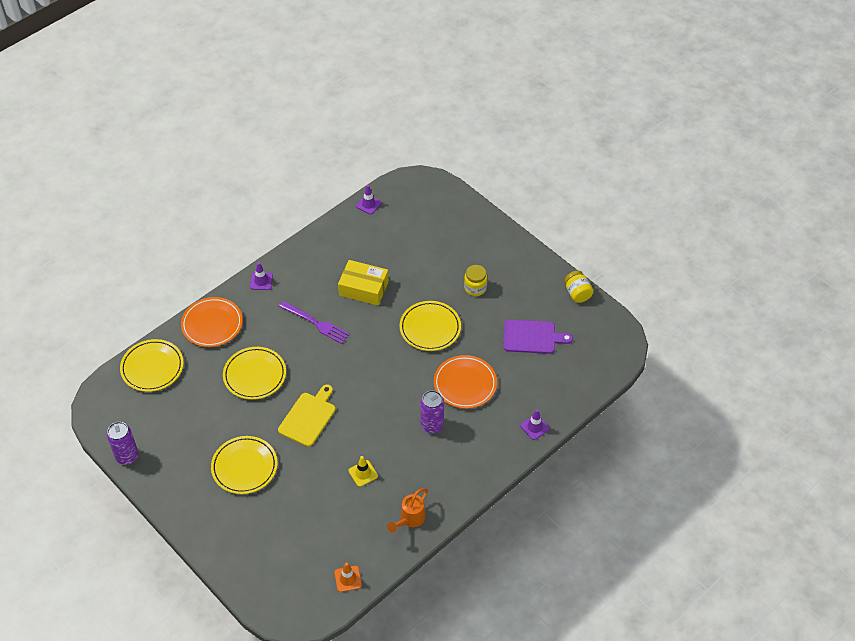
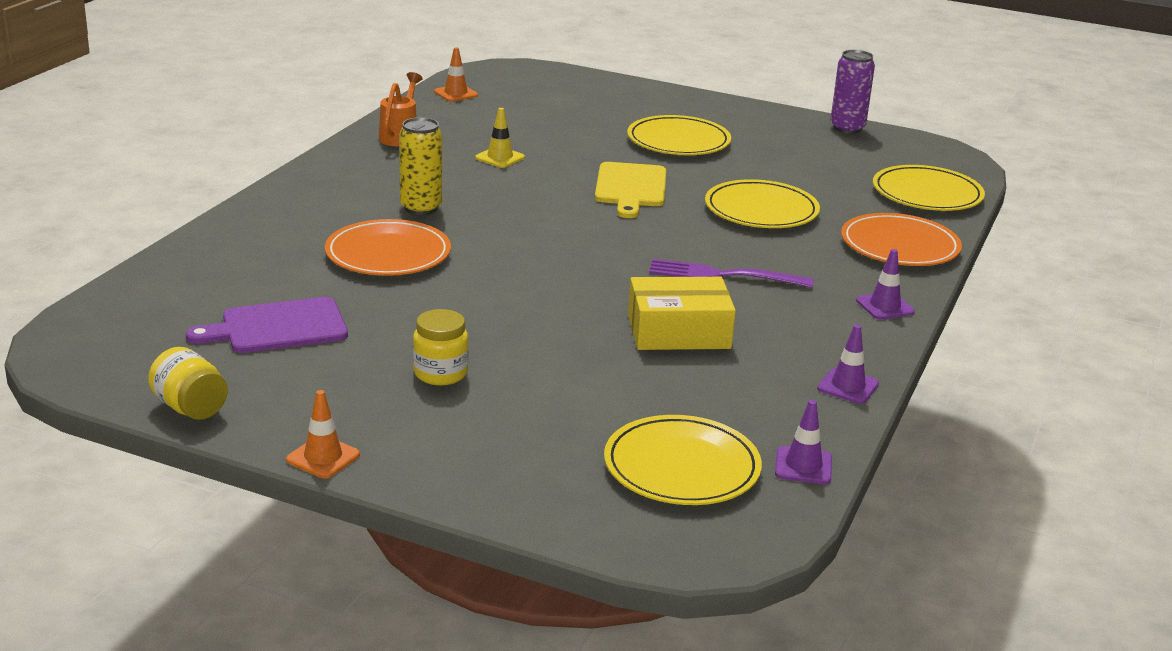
camera: 155 degrees right, 25 degrees down
yellow plate [399,301,461,351] -> yellow plate moved to [604,415,762,505]
purple can [420,390,444,433] -> yellow can [399,117,442,215]
purple traffic cone [520,409,550,440] -> purple traffic cone moved to [817,325,879,404]
none -> orange traffic cone [286,390,360,478]

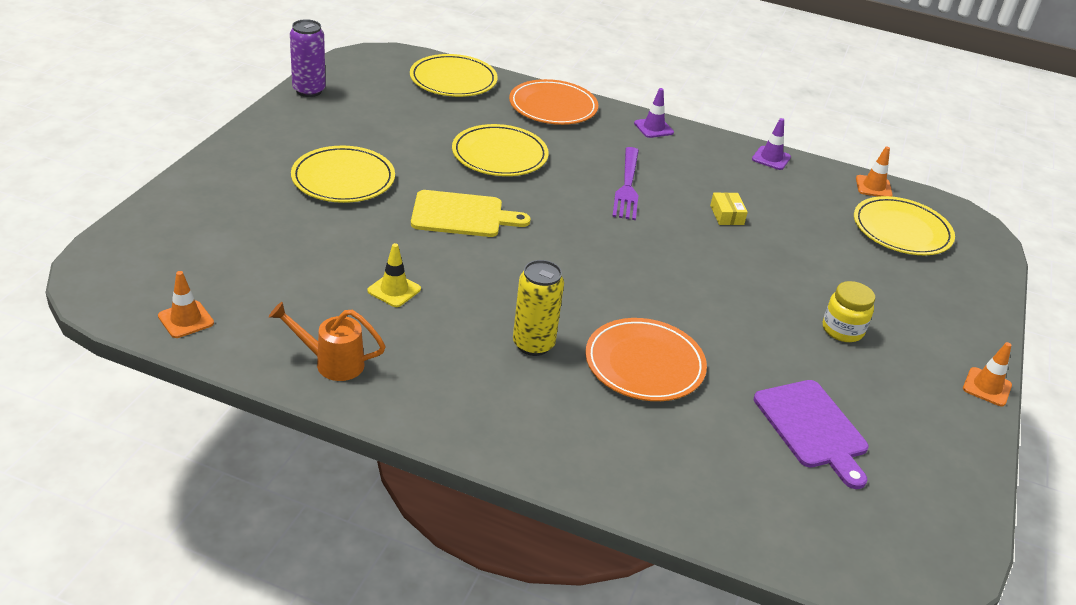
camera: 95 degrees left, 10 degrees up
yellow jar [148,347,228,420] -> none
yellow box [628,277,736,350] -> yellow box [710,192,748,225], size x0.49
purple traffic cone [775,400,832,484] -> orange traffic cone [856,147,893,197]

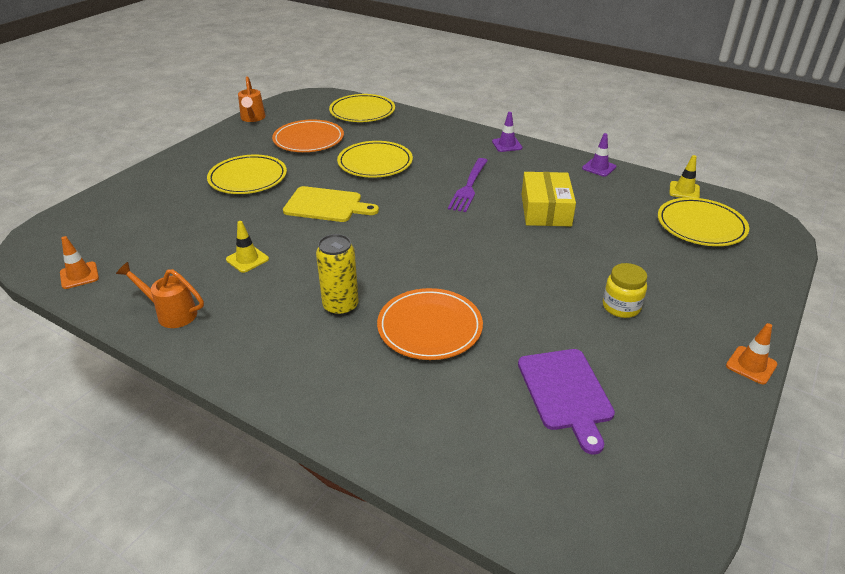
camera: 15 degrees right, 0 degrees up
purple can [290,19,326,97] -> orange watering can [238,76,266,122]
orange plate [509,79,598,125] -> orange plate moved to [272,119,344,152]
yellow box [710,192,748,225] -> yellow box [522,172,576,226], size x2.05
orange traffic cone [856,147,893,197] -> yellow traffic cone [669,155,700,198]

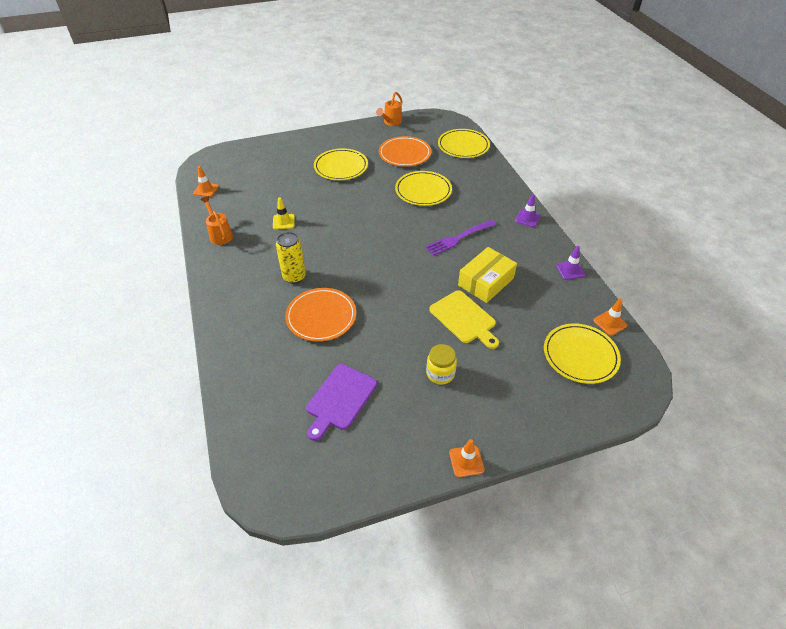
camera: 40 degrees right, 10 degrees up
yellow cutting board [283,186,379,222] -> yellow cutting board moved to [429,290,499,349]
yellow traffic cone [669,155,700,198] -> orange traffic cone [593,299,627,336]

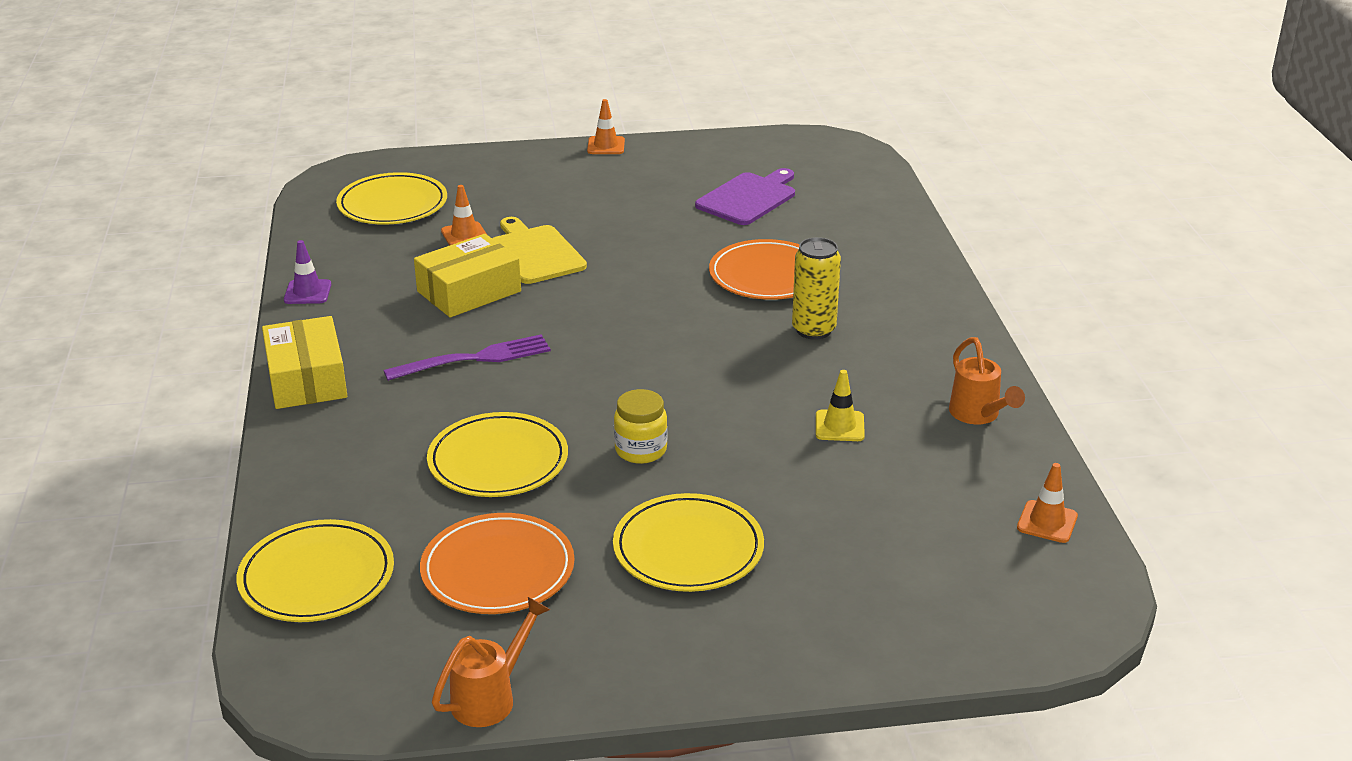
camera: 170 degrees left, 15 degrees down
yellow jar [426,344,457,385] -> yellow jar moved to [614,389,668,464]
purple traffic cone [515,194,541,227] -> yellow box [262,316,347,409]
orange traffic cone [593,299,627,336] -> orange traffic cone moved to [441,185,486,246]

